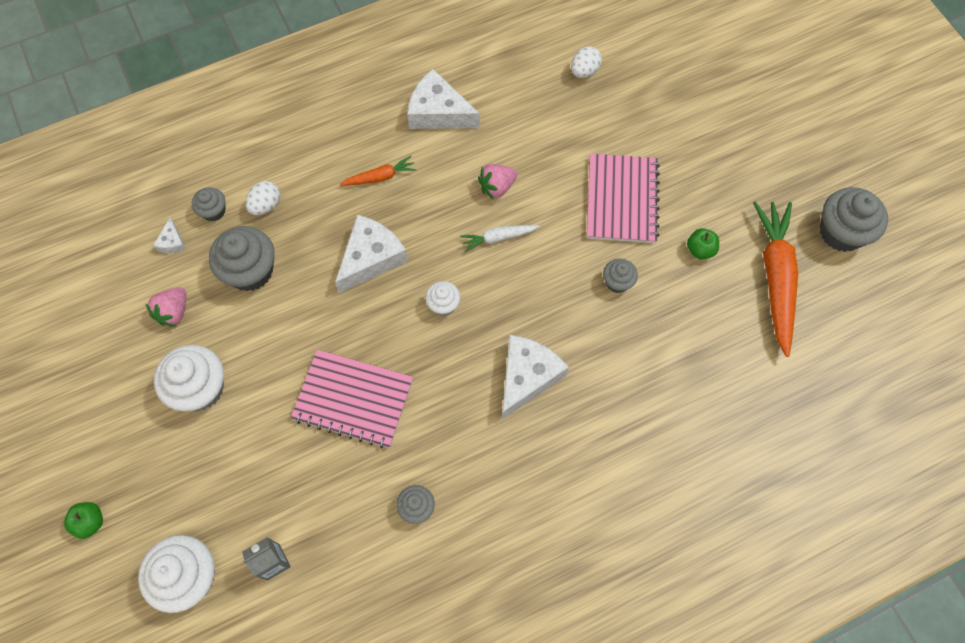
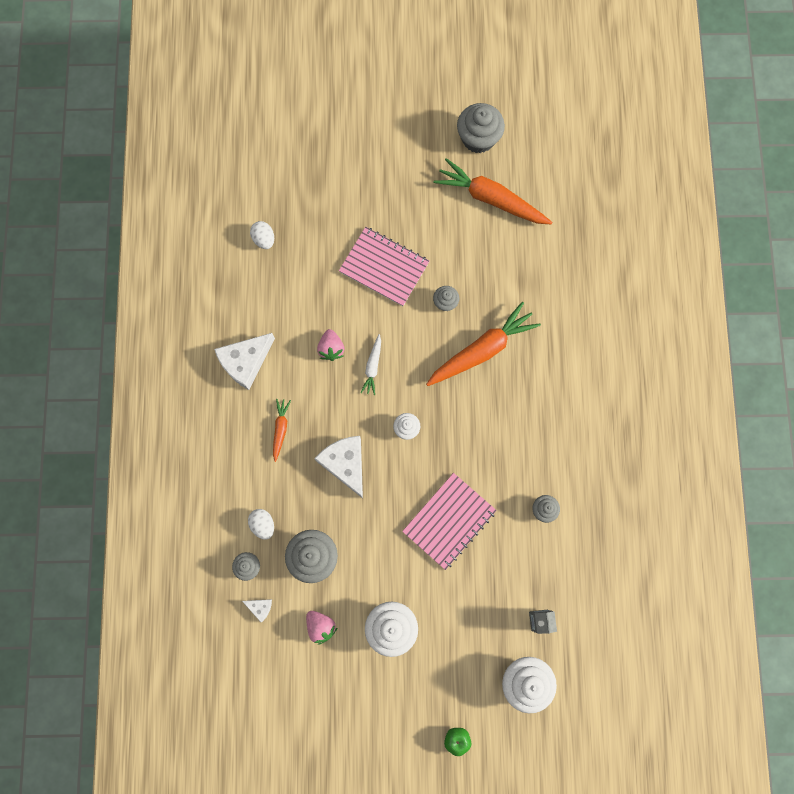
camera: 65 degrees left, 10 degrees up
white cheese [502,335,569,420] -> none
green apple [687,228,719,259] -> none
none -> orange carrot [426,302,541,386]

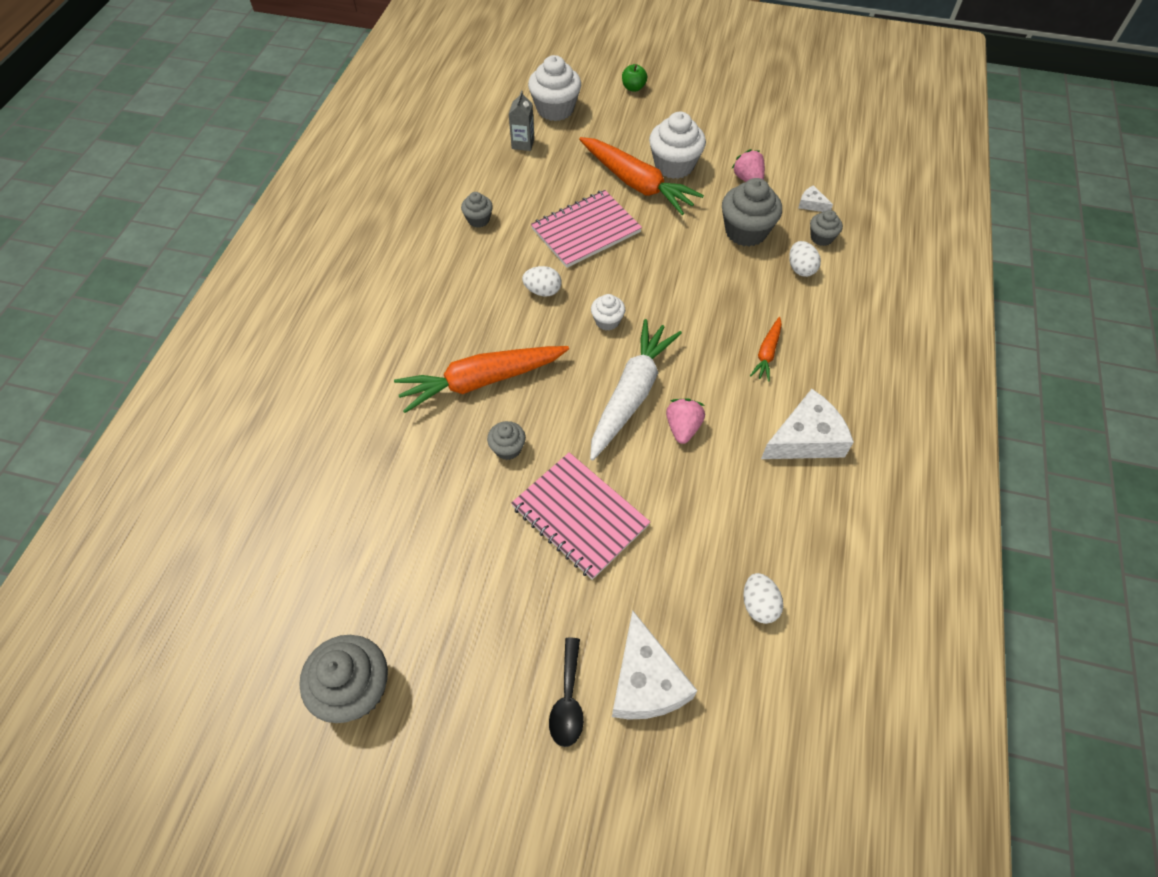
camera: 165 degrees left, 20 degrees down
white cheese [314,436,363,498] -> white cheese moved to [612,610,697,720]
white carrot [361,334,381,395] -> white carrot [590,319,682,460], size x2.06
orange carrot [434,158,552,225] -> orange carrot moved to [579,137,704,215]
none -> white egg [522,266,561,297]
none -> black spoon [549,637,584,747]

